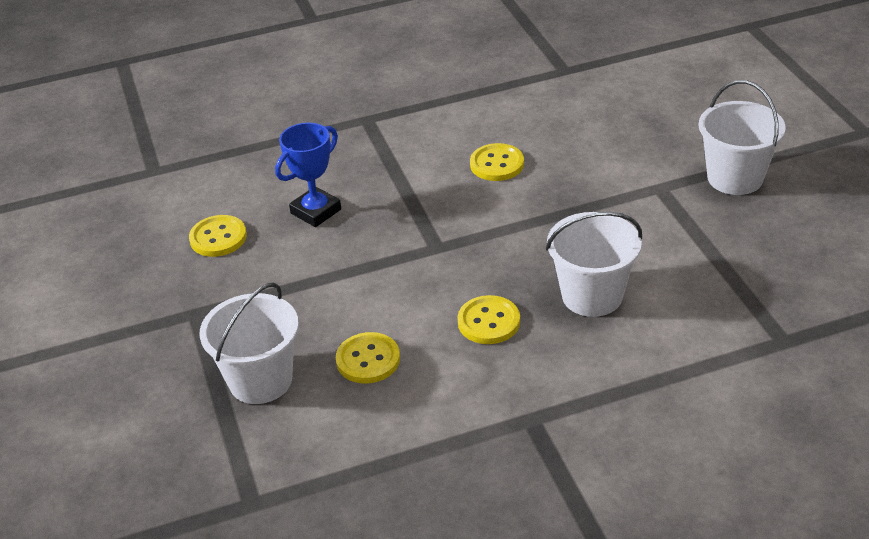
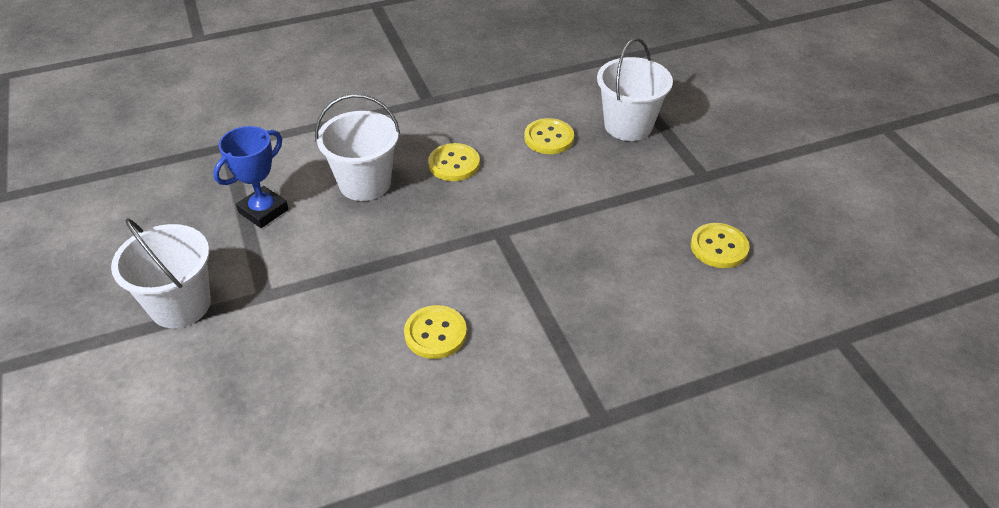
camera: 175 degrees right, 5 degrees up
blue trophy [275,123,341,227] -> blue trophy moved to [213,126,288,228]

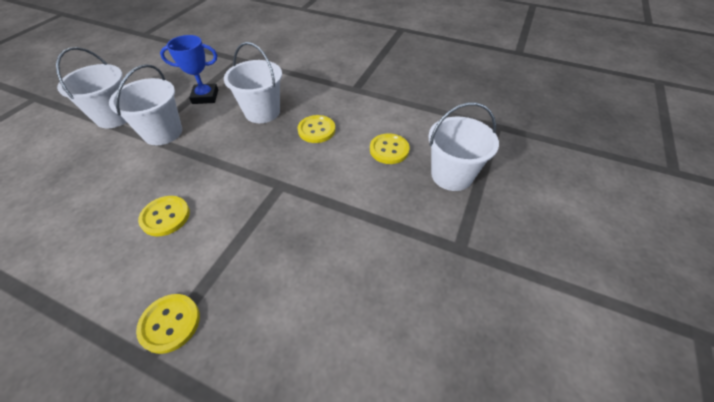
camera: 45 degrees right, 5 degrees up
yellow button [691,223,749,268] -> yellow button moved to [136,294,200,354]
none -> white bucket [109,64,182,145]

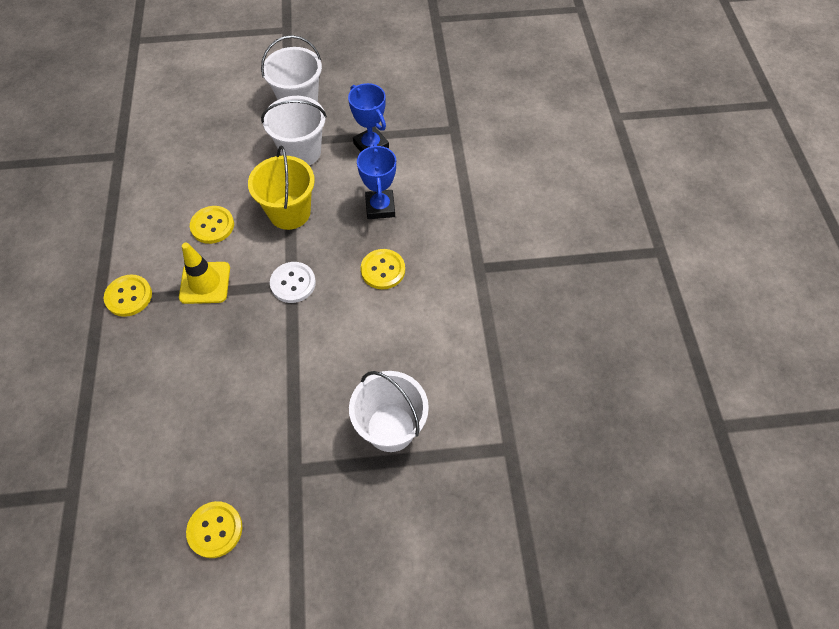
camera: 60 degrees right, 10 degrees up
white bucket [224,42,282,123] -> blue trophy [357,143,396,219]
yellow button [370,133,410,164] -> yellow button moved to [186,501,242,558]
none -> yellow traffic cone [179,243,230,304]
none -> yellow bucket [248,146,315,230]
none -> white button [270,262,316,303]

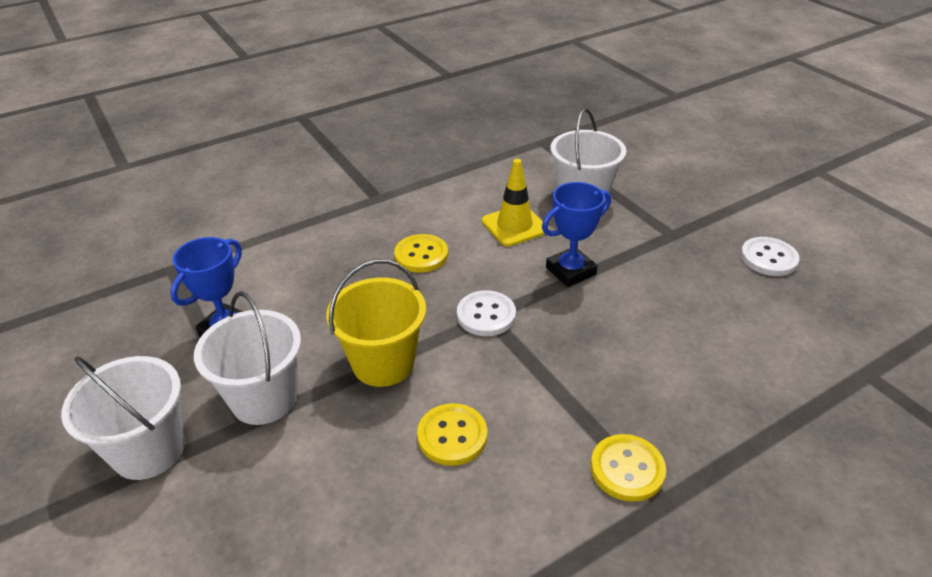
camera: 115 degrees left, 20 degrees down
yellow traffic cone [179,243,230,304] -> yellow traffic cone moved to [482,159,549,247]
yellow button [186,501,242,558] -> white button [741,237,800,276]
blue trophy [357,143,396,219] -> blue trophy moved to [542,182,611,287]

